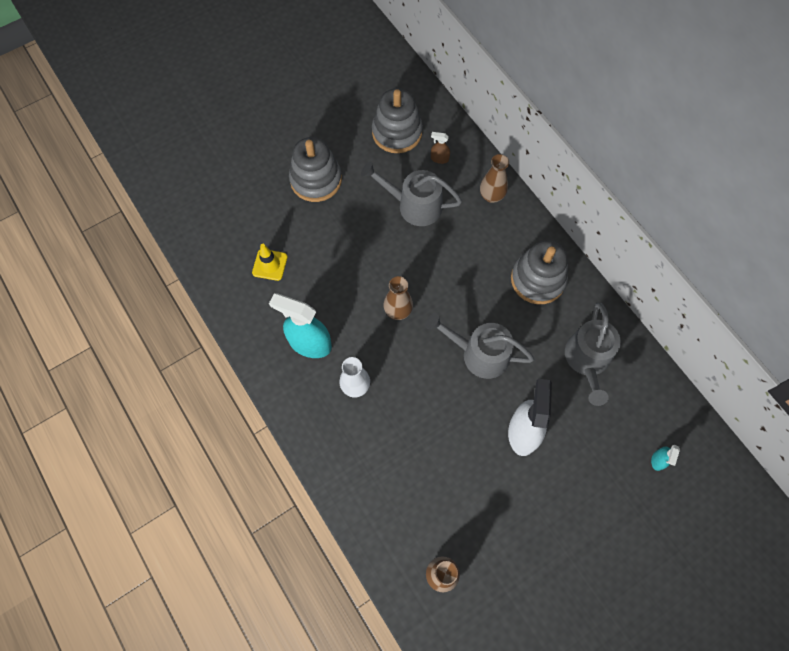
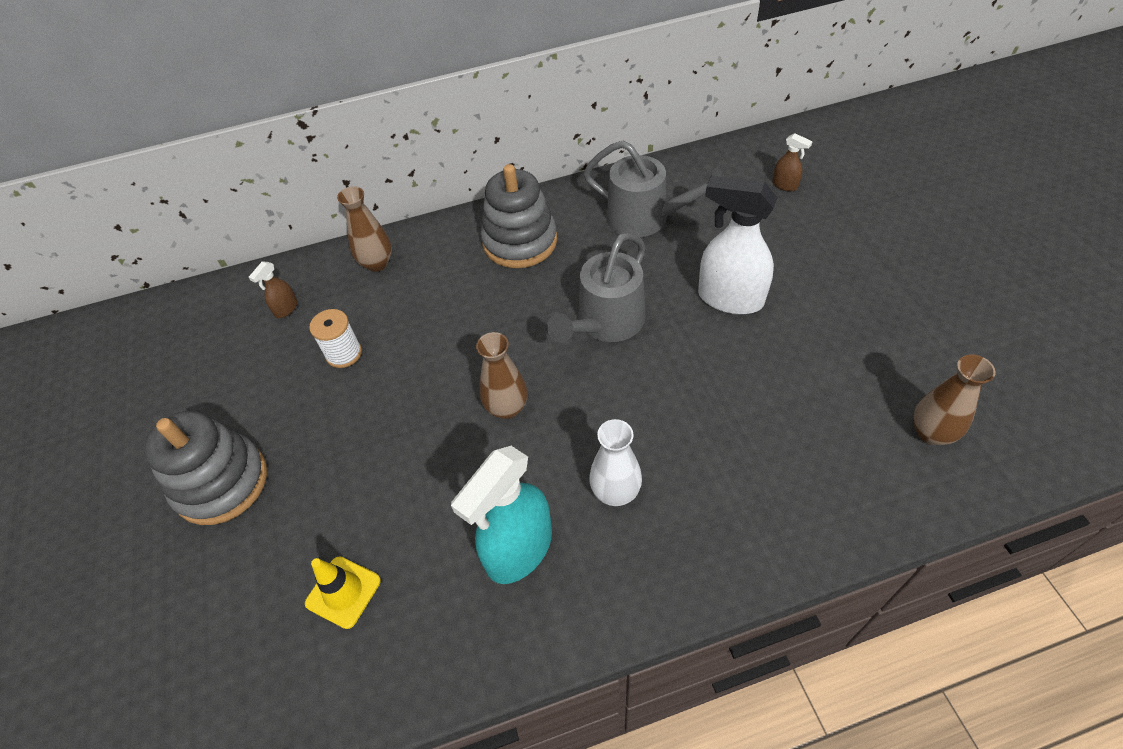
camera: 70 degrees left, 15 degrees down
grey watering can [361,162,462,226] -> white spool [309,309,362,368]
grey stacking toy [372,88,423,153] -> none
turquoise spray bottle [651,445,680,471] -> brown spray bottle [773,133,813,191]

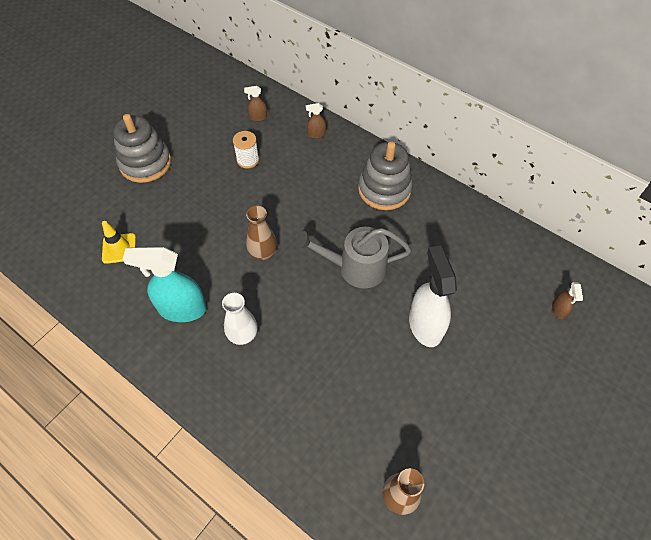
camera: 50 degrees right, 5 degrees up
brown vase [337,186,392,272] -> brown spray bottle [306,103,326,138]
grey watering can [583,141,725,237] -> none

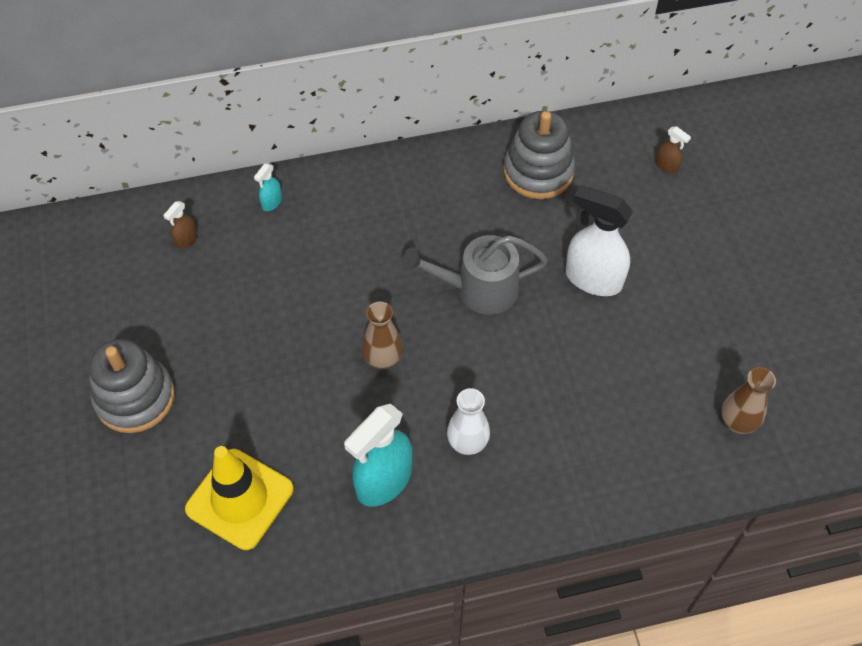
camera: 50 degrees left, 0 degrees up
yellow traffic cone [102,221,136,264] -> yellow traffic cone [185,446,293,550], size x1.78
white spool [233,131,259,169] -> none
grey watering can [295,227,411,288] -> grey watering can turned 45 degrees clockwise [402,235,548,314]
brown spray bottle [306,103,326,138] -> turquoise spray bottle [254,163,282,211]
grey stacking toy [358,141,413,210] -> grey stacking toy moved to [504,111,575,199]

